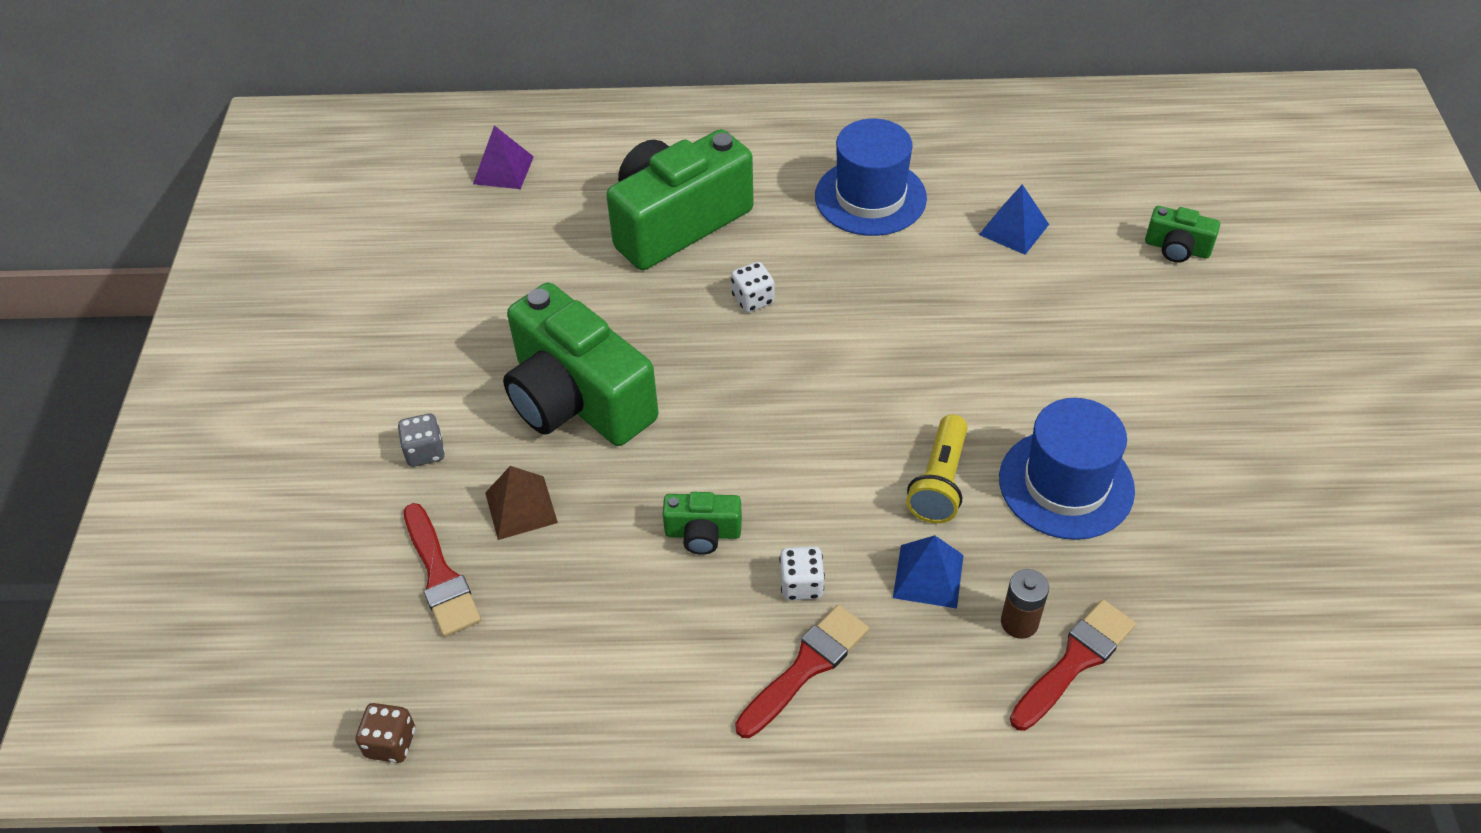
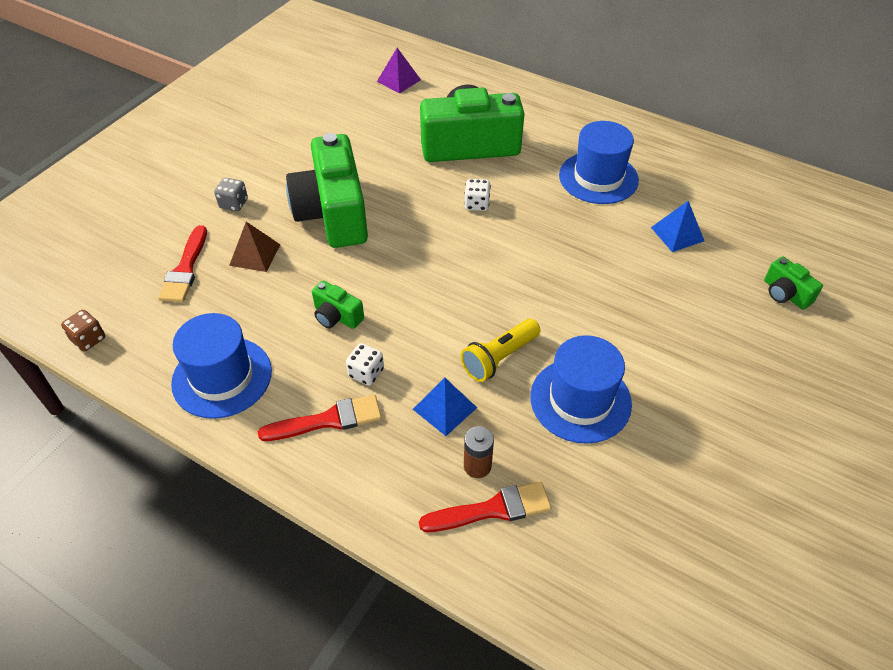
camera: 30 degrees right, 0 degrees up
none -> blue hat [171,313,272,419]

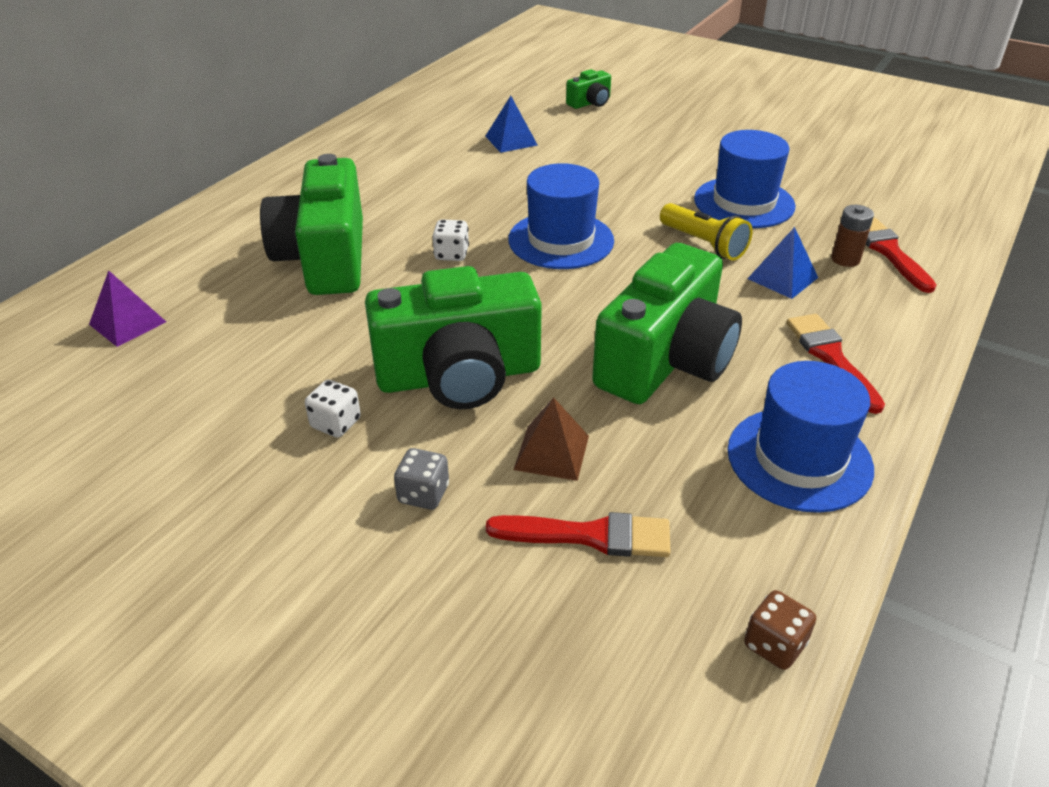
camera: 90 degrees left, 10 degrees down
green camera [312,281,364,329] -> green camera [592,243,742,404], size x2.28
white dice [346,343,384,386] -> white dice moved to [305,379,361,438]
blue hat [559,121,639,204] -> blue hat moved to [508,163,614,269]

